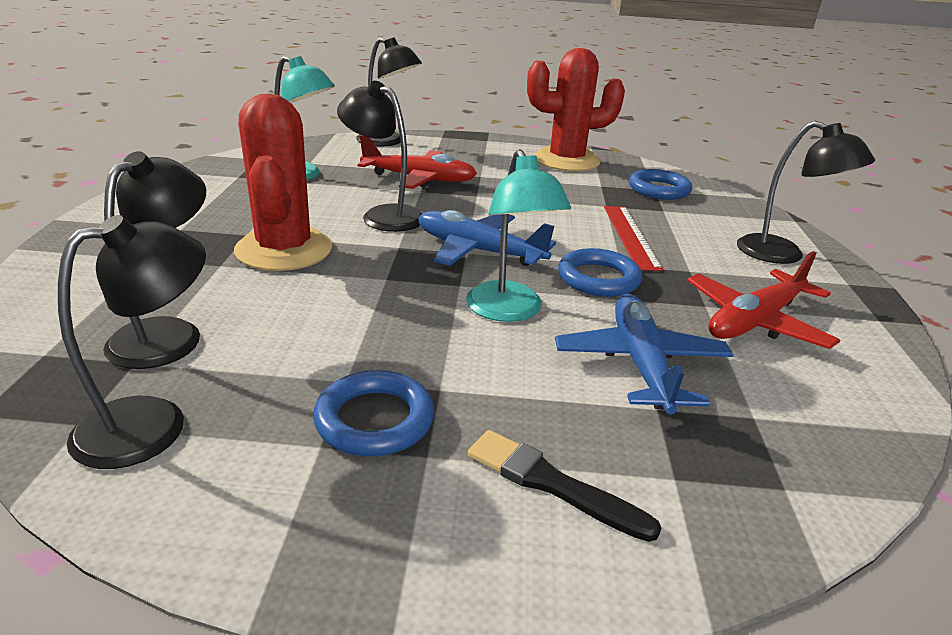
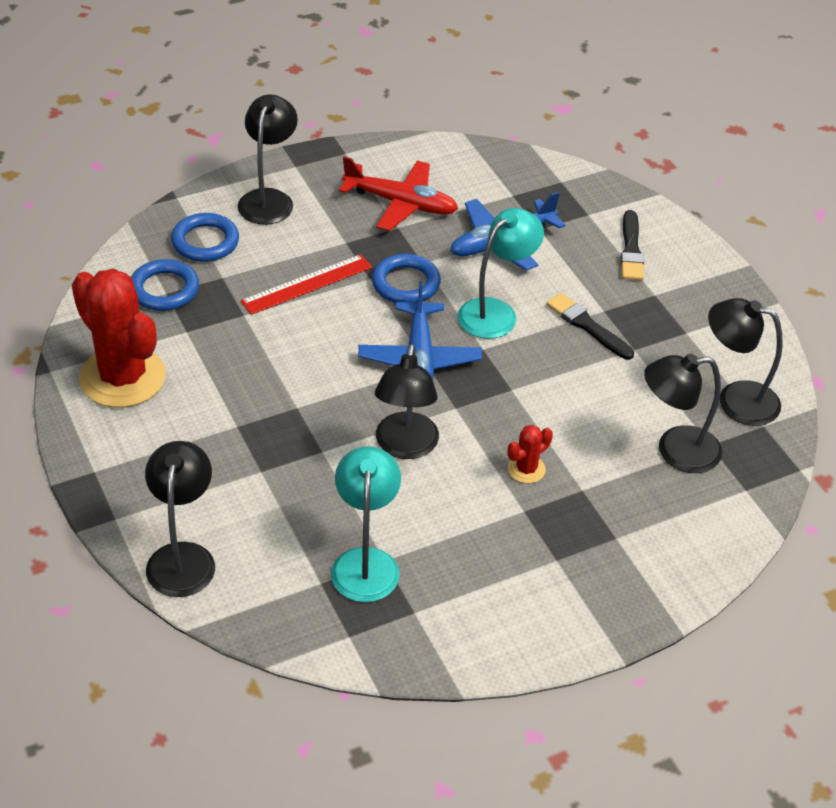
camera: 120 degrees left, 15 degrees up
red cactus [234,94,332,271] -> red cactus [508,425,553,483], size x0.43
blue ring [313,370,434,457] -> blue ring moved to [171,213,239,262]
red plane [358,135,477,189] -> none
none -> black brush [546,293,634,360]

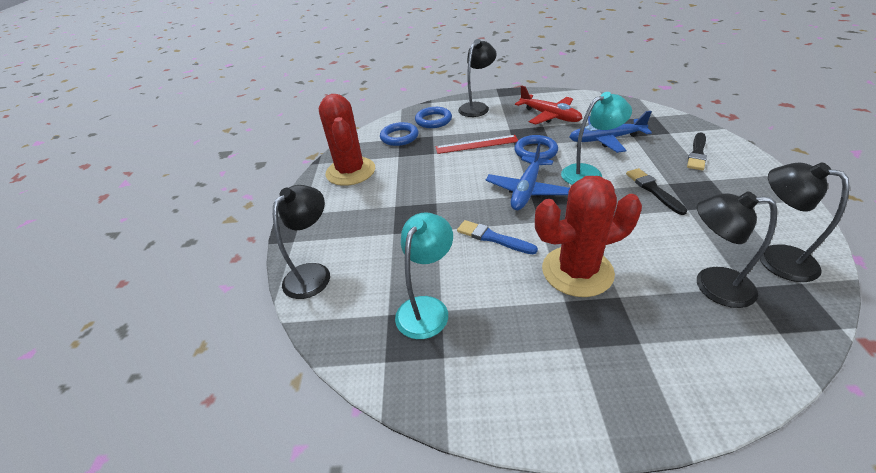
camera: 30 degrees right, 5 degrees down
black lamp [375,344,439,459] -> blue brush [457,220,538,254]
red cactus [508,425,553,483] -> red cactus [535,176,642,297], size x2.35

